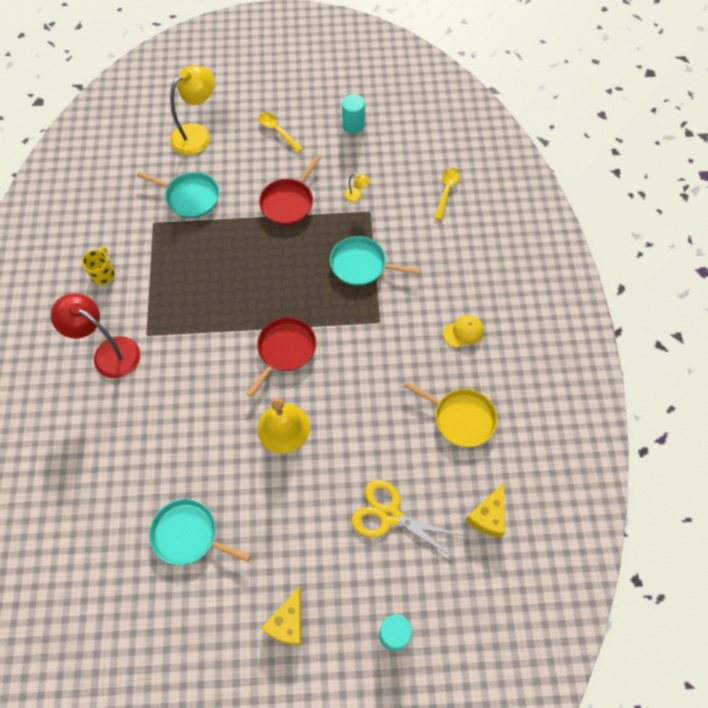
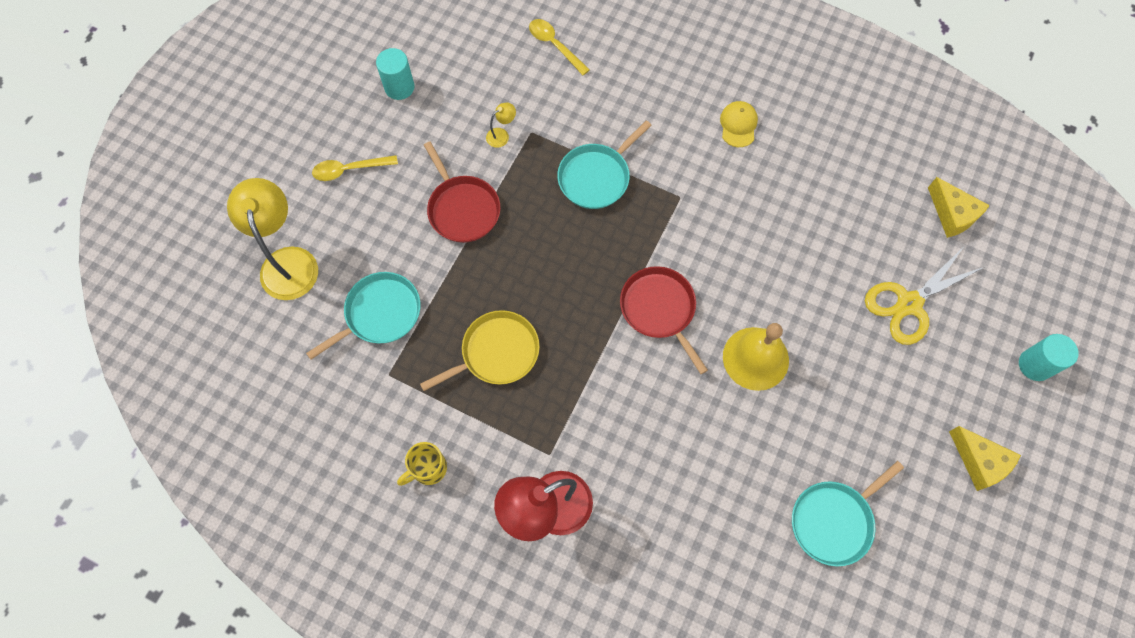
camera: 60 degrees left, 5 degrees up
yellow mug [82,246,115,285] -> yellow mug turned 75 degrees counterclockwise [397,442,447,486]
yellow pan [404,381,497,447] -> yellow pan moved to [420,310,540,391]

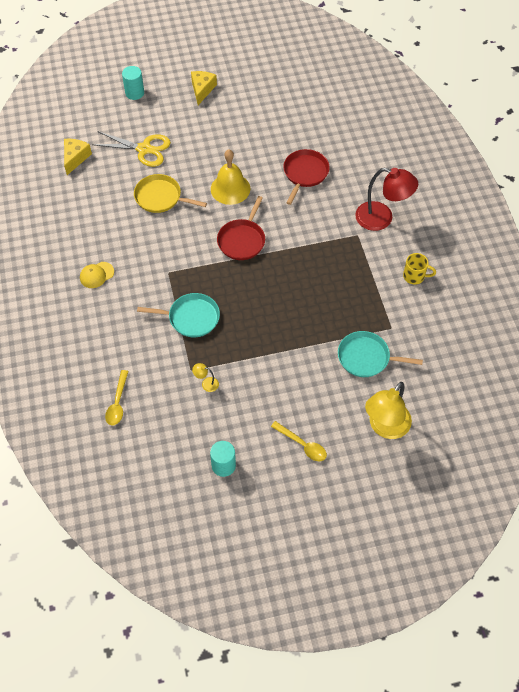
camera: 130 degrees left, 10 degrees down
yellow pan [420,310,540,391] -> yellow pan moved to [134,174,207,213]
red pan [424,141,501,243] -> red pan moved to [283,149,330,205]
turquoise pan [792,461,904,566] -> none

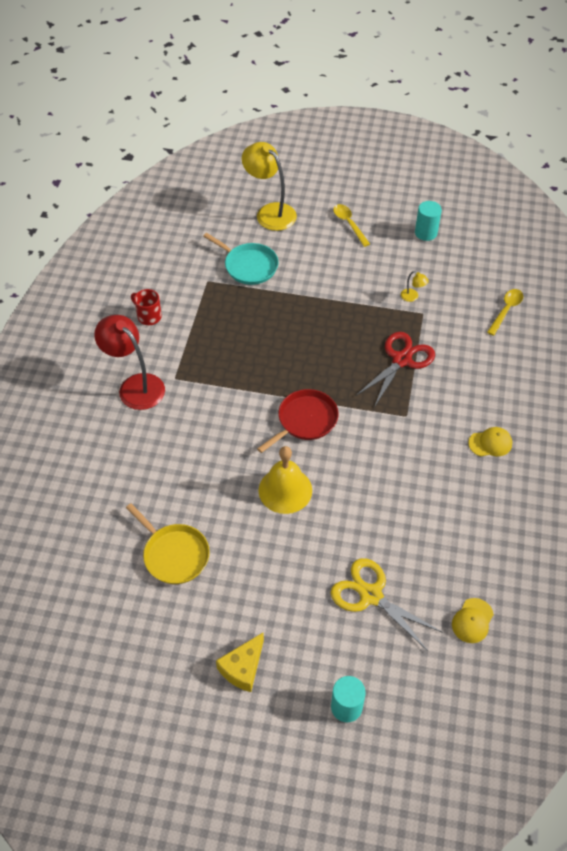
camera: 155 degrees left, 5 degrees down
yellow cheese [64,139,92,175] -> yellow cap [452,598,494,643]
yellow pan [134,174,207,213] -> yellow pan moved to [126,503,210,584]
turquoise pan [137,293,220,337] -> red scissors [356,332,435,407]
red pan [283,149,330,205] -> none
yellow lamp [365,382,412,439] -> yellow lamp turned 105 degrees counterclockwise [242,142,297,231]
yellow mug [403,253,436,285] -> red mug [131,289,162,325]

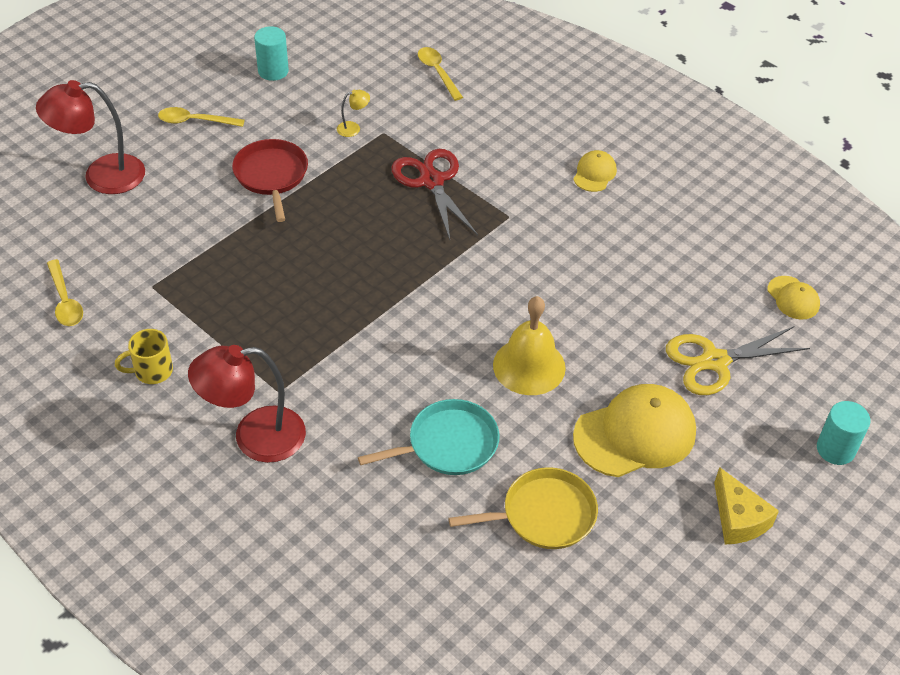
camera: 60 degrees left, 5 degrees down
red mug [131,289,162,325] -> yellow mug [115,329,173,384]
turquoise pan [203,233,279,285] -> turquoise pan moved to [358,399,500,475]
yellow lamp [242,142,297,231] -> red lamp [36,80,145,194]
red pan [257,389,339,453] -> red pan moved to [232,139,308,222]
none -> yellow spoon [47,259,83,326]
none -> yellow cap [573,384,696,477]

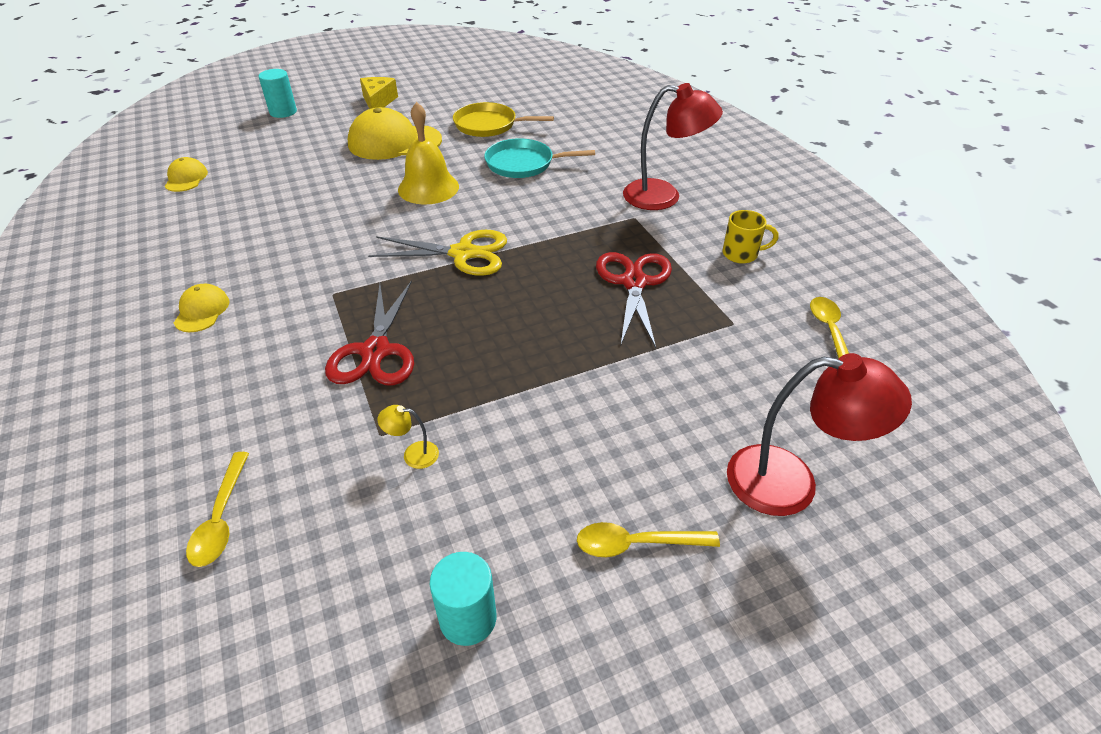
camera: 155 degrees left, 5 degrees down
yellow spoon [158,107,245,127] -> yellow spoon turned 150 degrees clockwise [577,522,720,557]
red pan [232,139,308,222] -> none
yellow cap [573,150,617,192] -> yellow cap turned 135 degrees clockwise [174,284,230,332]
yellow scissors [666,326,810,395] -> yellow scissors moved to [368,230,507,276]
none -> red scissors [596,252,672,348]

